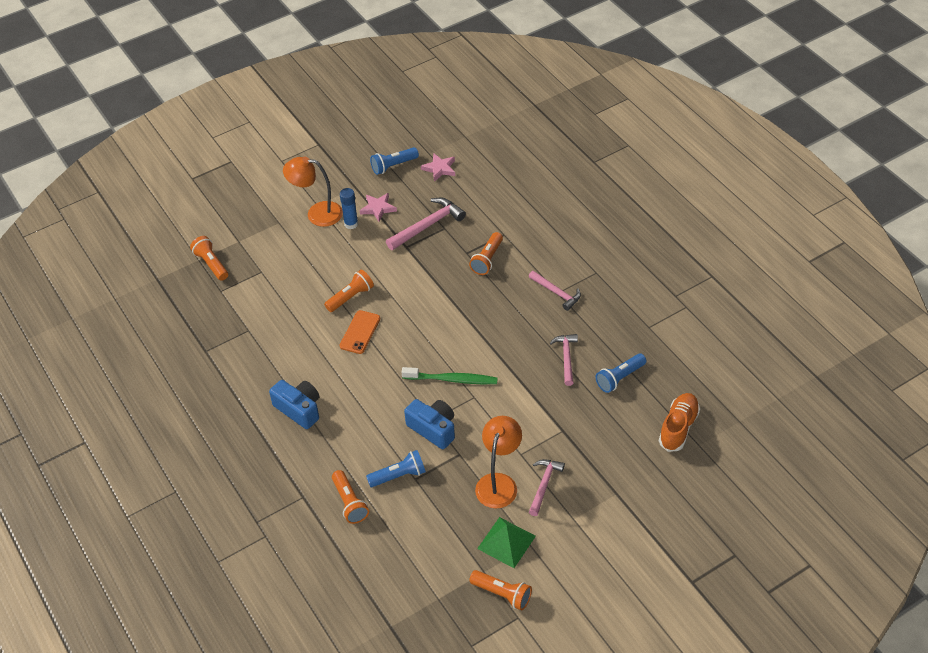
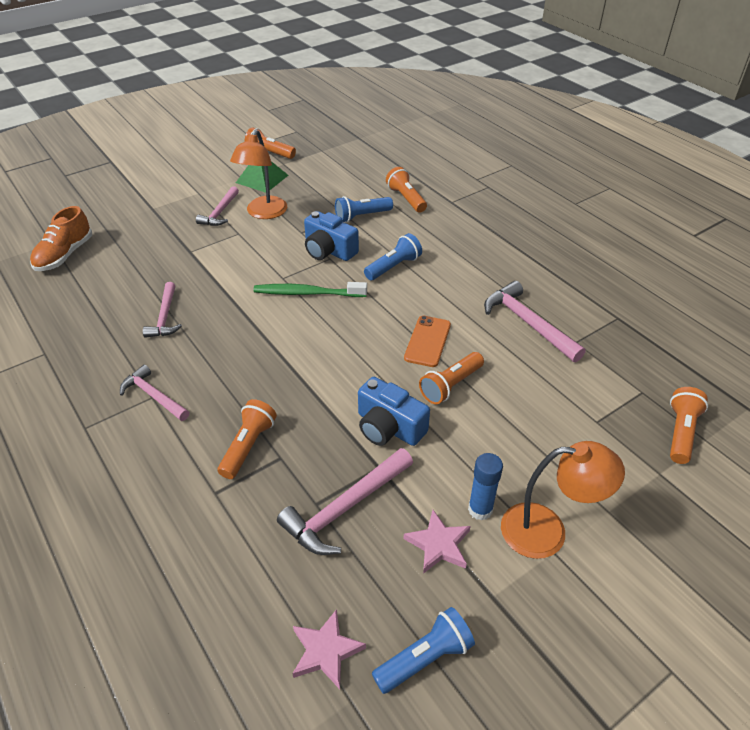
camera: 175 degrees right, 5 degrees down
orange flashlight [190,236,228,281] -> orange flashlight turned 120 degrees counterclockwise [670,387,708,464]
blue camera [269,380,319,429] -> blue camera moved to [358,377,430,446]
blue flashlight [596,353,646,393] -> blue flashlight moved to [364,233,422,280]
none -> pink hammer [484,281,586,362]

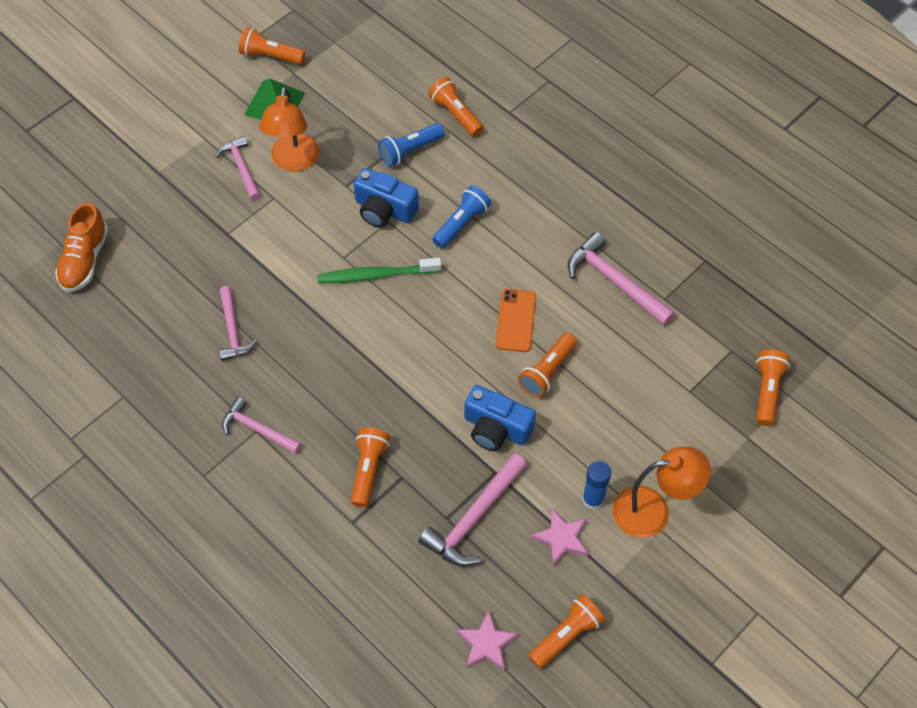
camera: 10 degrees left, 15 degrees up
pink hammer [196,186,239,226] -> pink hammer turned 150 degrees clockwise [215,136,261,201]
blue flashlight [372,607,475,694] -> orange flashlight [528,595,605,669]

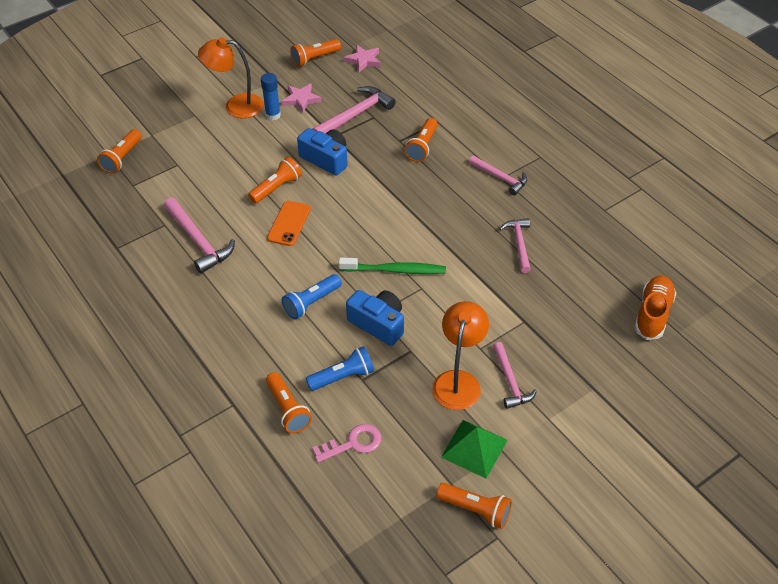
camera: 170 degrees left, 10 degrees down
none -> pink key [312,424,381,463]

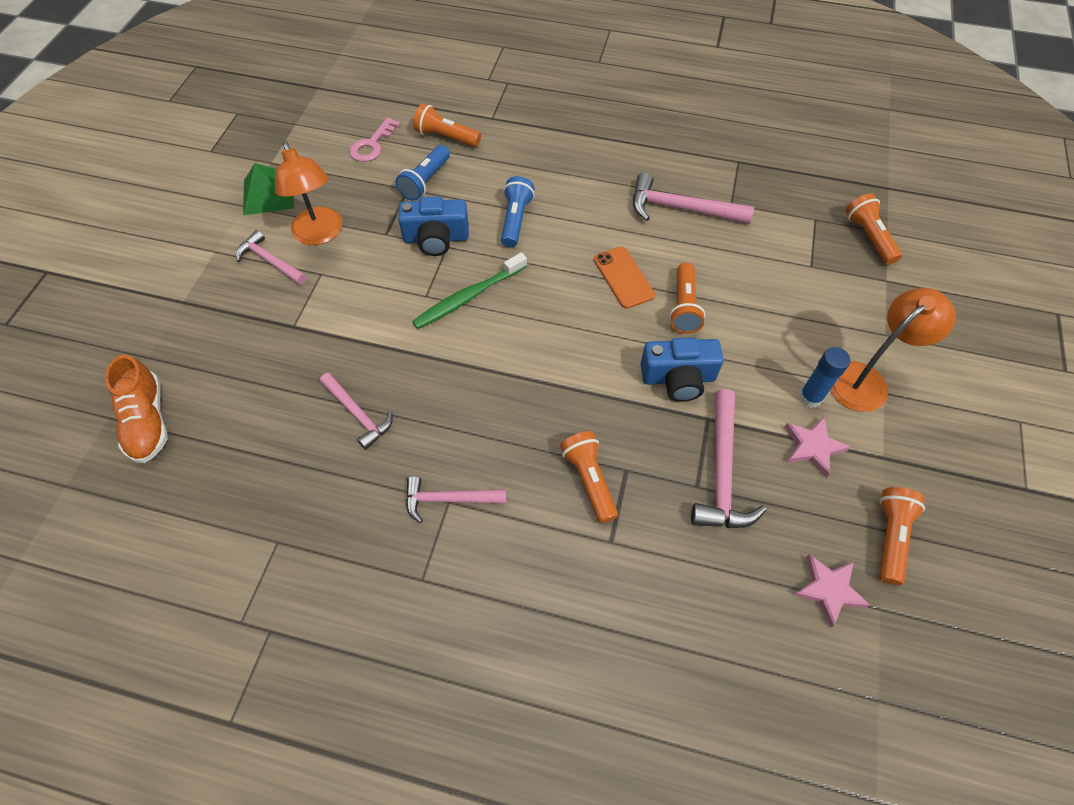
camera: 140 degrees right, 10 degrees up
orange flashlight [436,483,512,529] -> none

